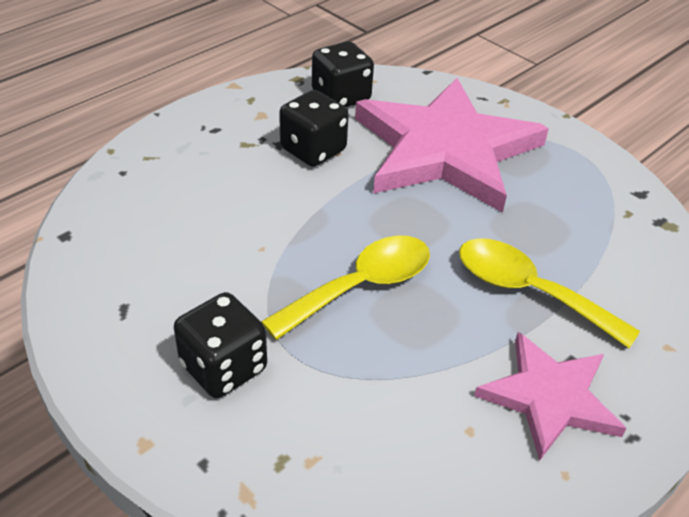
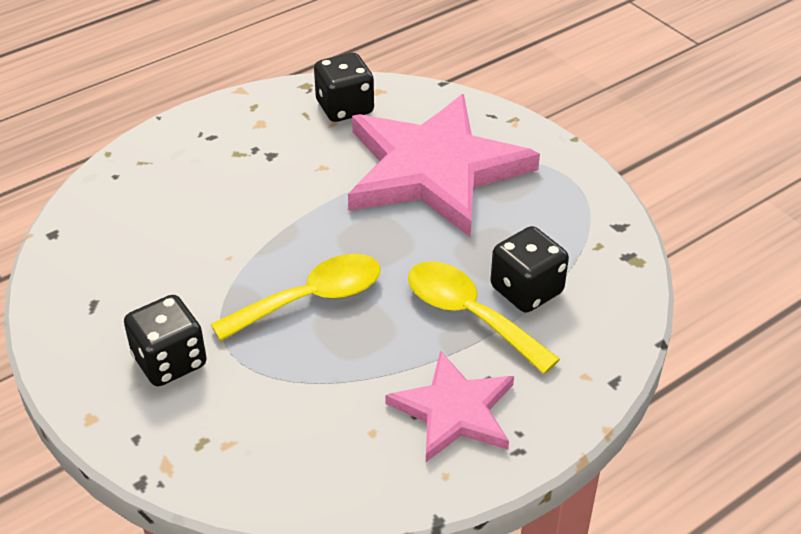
camera: 10 degrees right, 0 degrees up
black dice [279,90,349,167] -> black dice moved to [490,226,569,313]

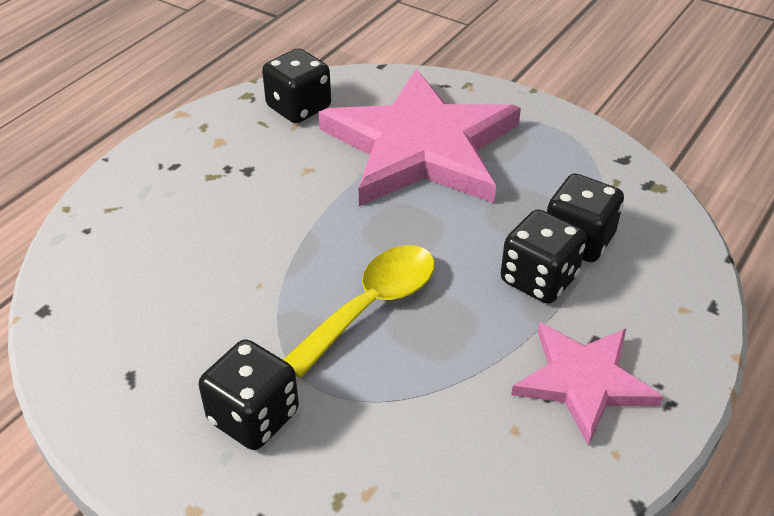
camera: 20 degrees left, 0 degrees up
yellow spoon [408,261,560,374] -> black dice [501,209,587,304]

